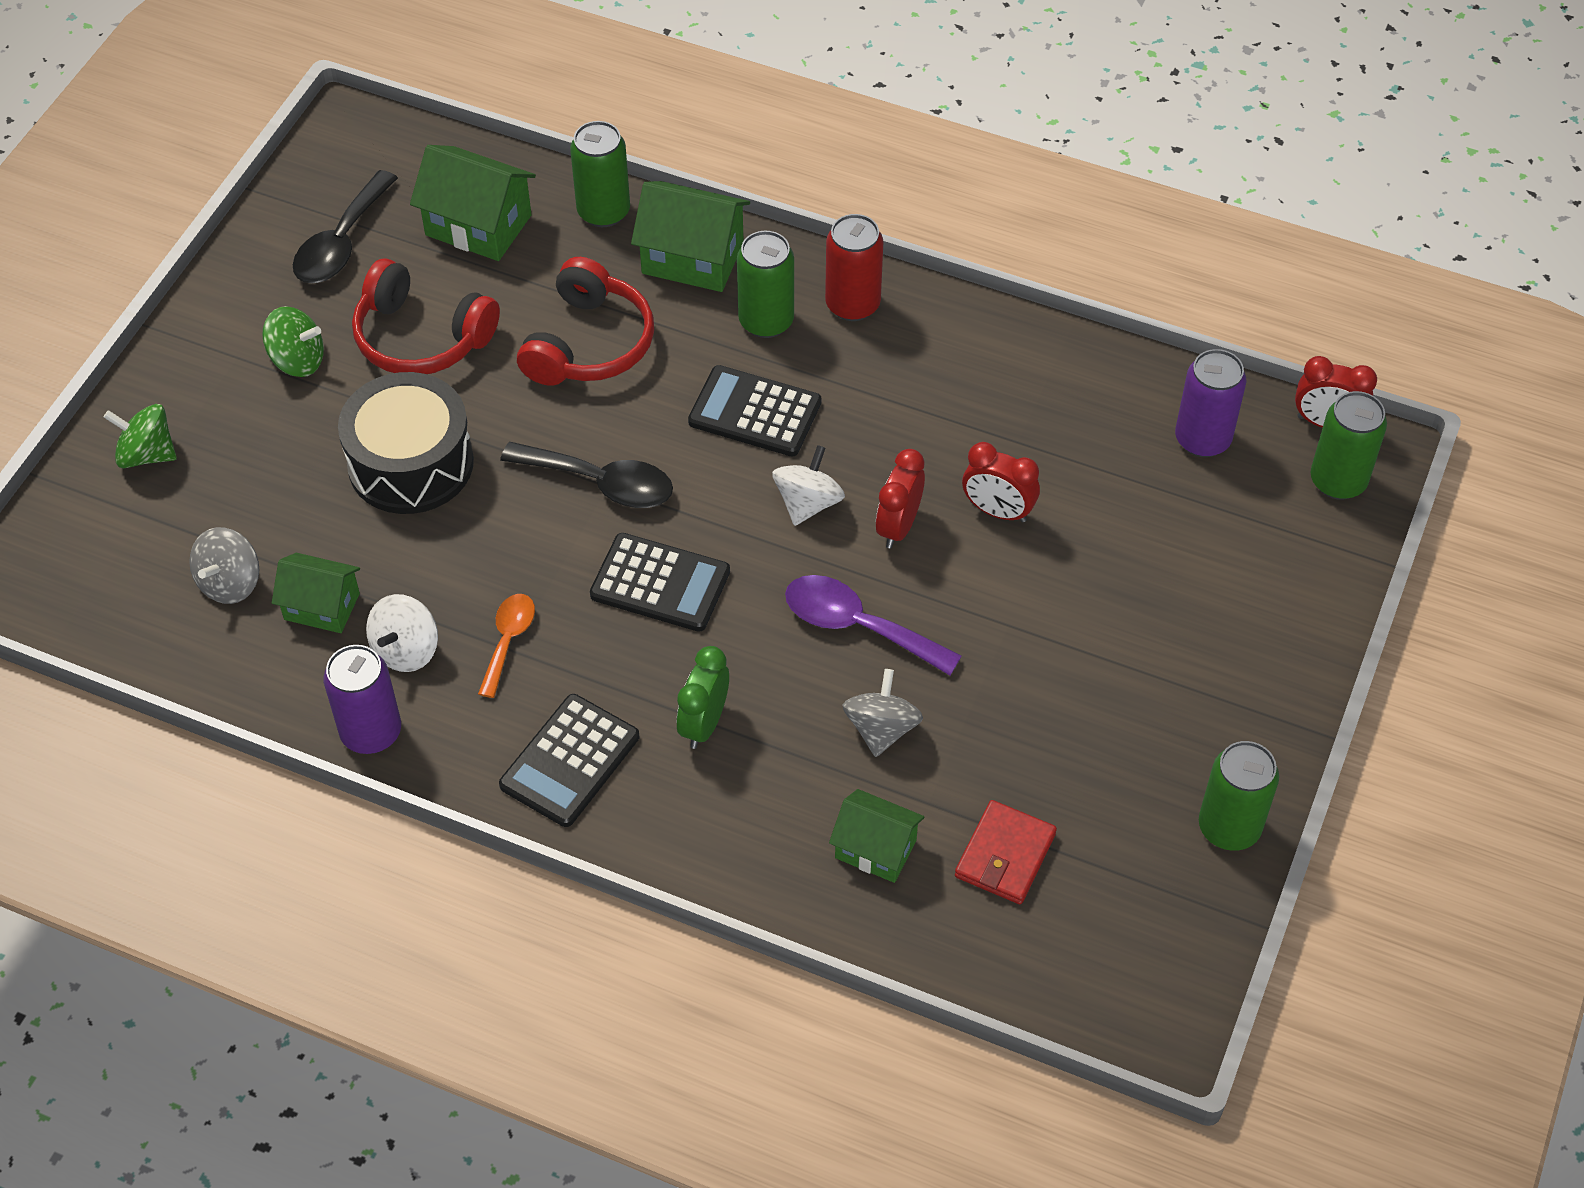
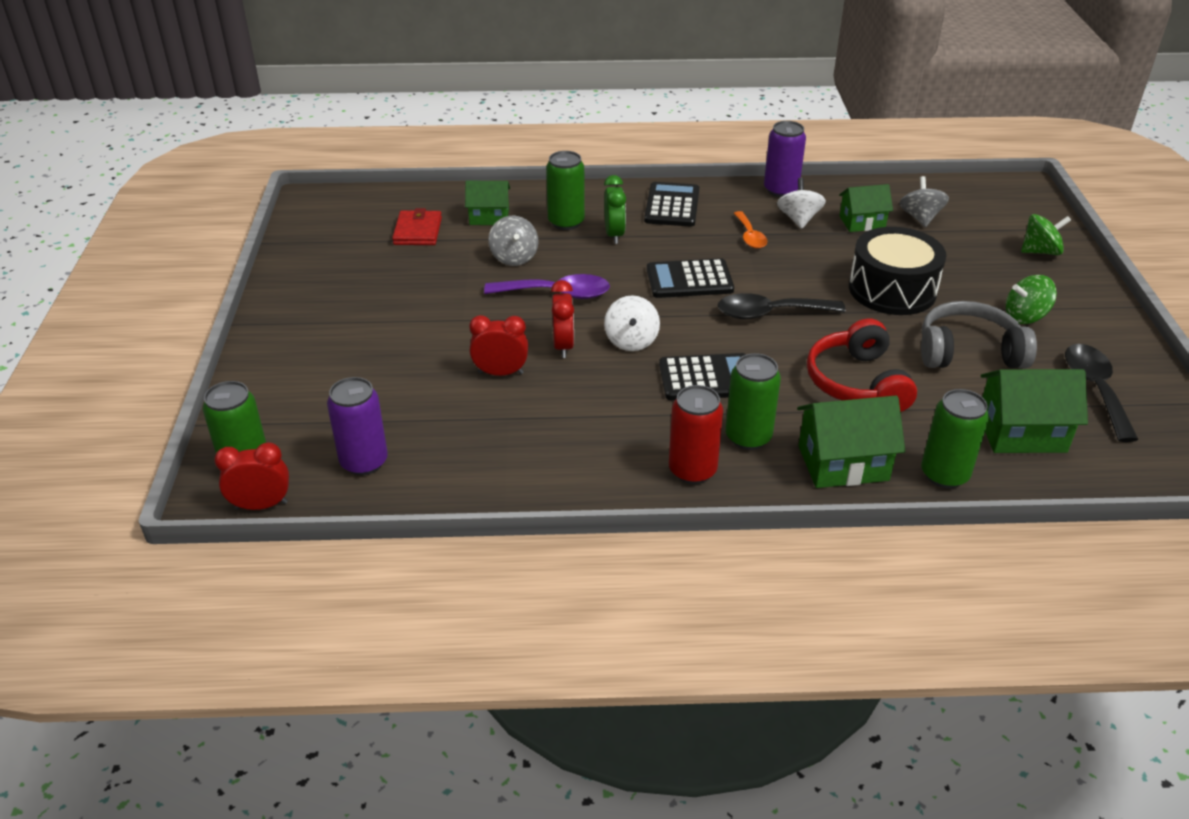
camera: 155 degrees right, 15 degrees down
red headphones [352,258,500,374] -> grey headphones [921,301,1037,369]
green can [1199,741,1279,851] -> green can moved to [546,151,585,230]

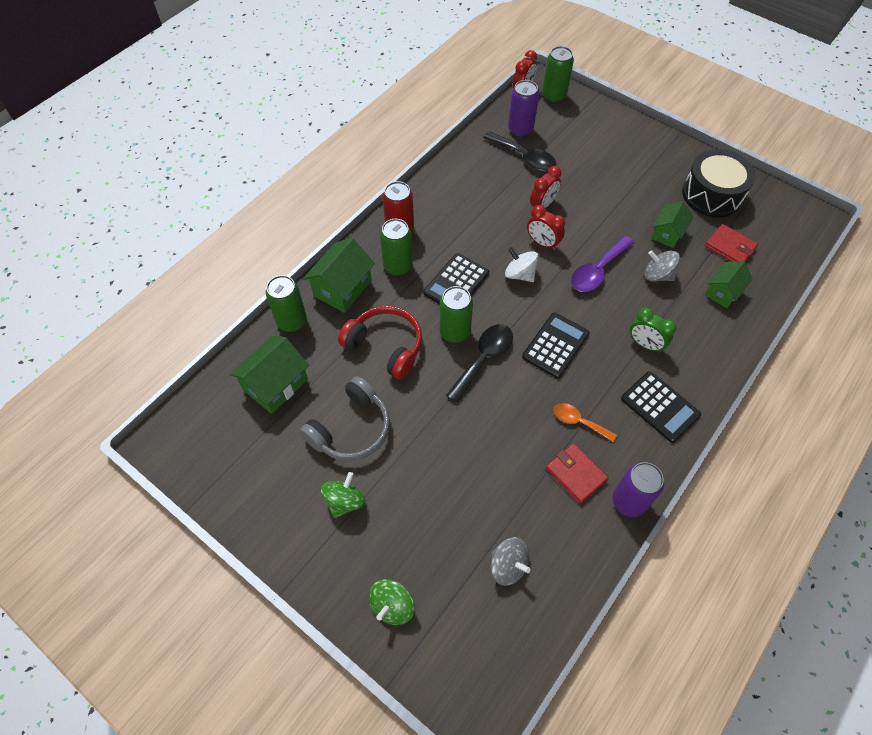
camera: 130 degrees right, 20 degrees up
green can [546,151,585,230] -> green can moved to [440,286,473,343]
white spinning top [777,178,826,229] -> red wallet [546,443,609,504]
green house [839,184,893,232] -> green house moved to [651,201,693,248]
black drum [849,227,946,315] -> black drum moved to [682,149,756,218]
black spoon [1065,344,1139,442] -> black spoon moved to [483,131,556,171]

